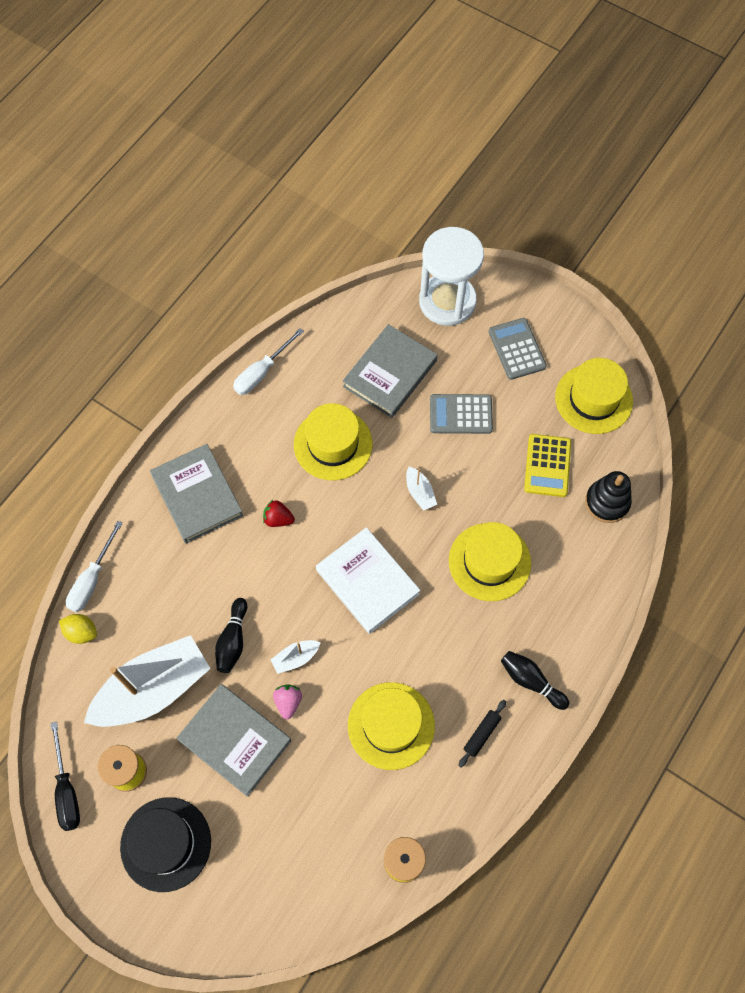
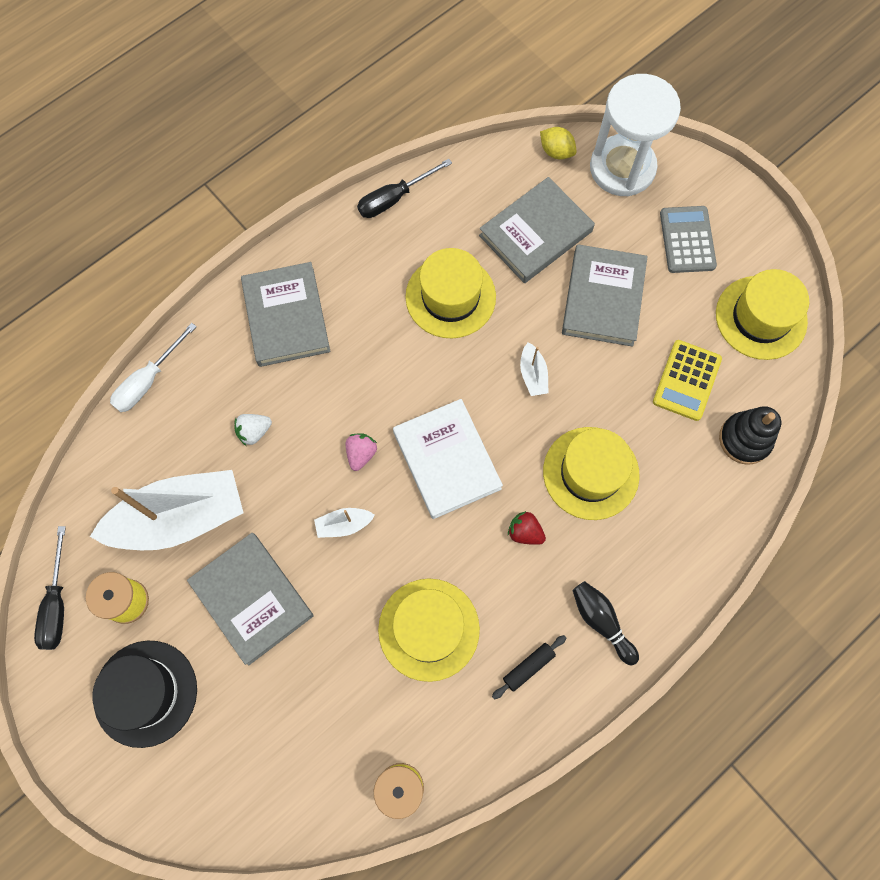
camera: 15 degrees right, 5 degrees up
yellow lemon [59,614,97,644] -> yellow lemon moved to [540,127,576,160]
black bowling pin [215,598,247,673] -> none
white screwdriver [233,328,304,395] -> black screwdriver [357,159,452,218]
red strawberry [263,500,295,527] -> red strawberry moved to [508,511,546,545]
pink strawberry [273,684,302,719] -> pink strawberry moved to [346,434,377,471]
grey calculator [430,394,493,434] -> grey book [562,244,647,347]
none -> white strawberry [234,414,272,446]

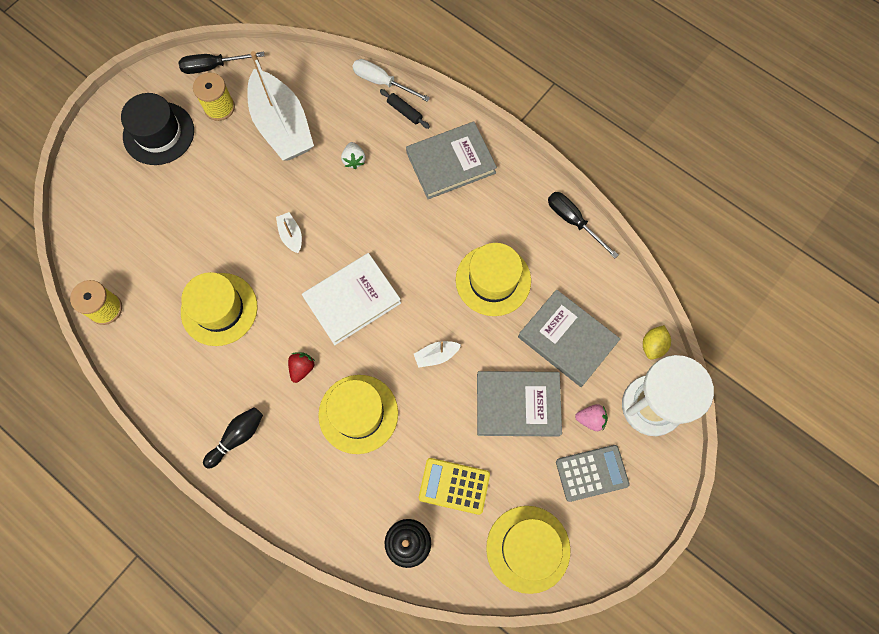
camera: 80 degrees right, 0 degrees up
grey book [187,533,313,665] -> none
white strawberry [234,414,272,446] -> white strawberry turned 150 degrees counterclockwise [341,142,366,169]
pink strawberry [346,434,377,471] -> pink strawberry moved to [575,404,608,431]
black rolling pin [492,635,566,700] -> black rolling pin moved to [380,89,430,129]

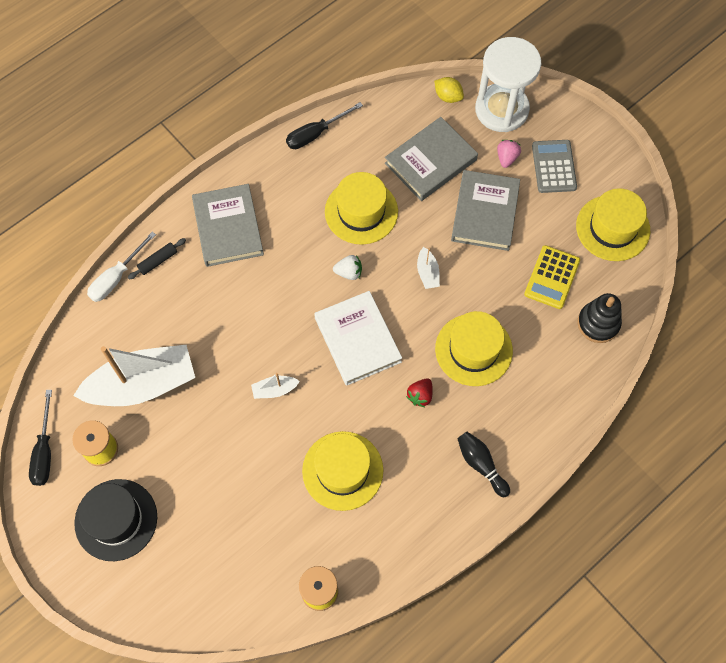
camera: 80 degrees left, 5 degrees down
red strawberry [288,352,315,383] -> red strawberry turned 90 degrees counterclockwise [406,378,433,407]
white strawberry [341,142,366,169] -> white strawberry moved to [333,255,362,280]

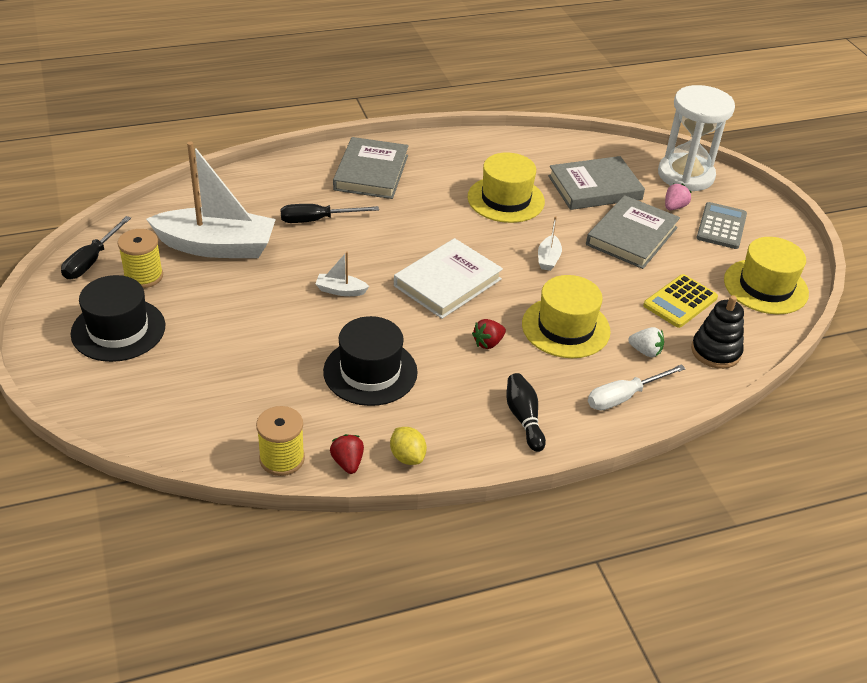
camera: 20 degrees right, 25 degrees down
white screwdriver [87,232,156,302] -> white screwdriver moved to [588,364,686,411]
black rolling pin [128,238,186,280] -> none
black screwdriver [286,102,363,149] -> black screwdriver moved to [280,204,379,223]
yellow hat [302,431,383,511] -> black hat [323,316,418,406]
white book [314,291,402,386] -> white book turned 45 degrees clockwise [394,238,503,319]
white strawberry [333,255,362,280] -> white strawberry moved to [628,327,664,357]
yellow lemon [434,77,464,103] -> yellow lemon moved to [390,427,427,465]
none -> red strawberry [330,434,364,474]

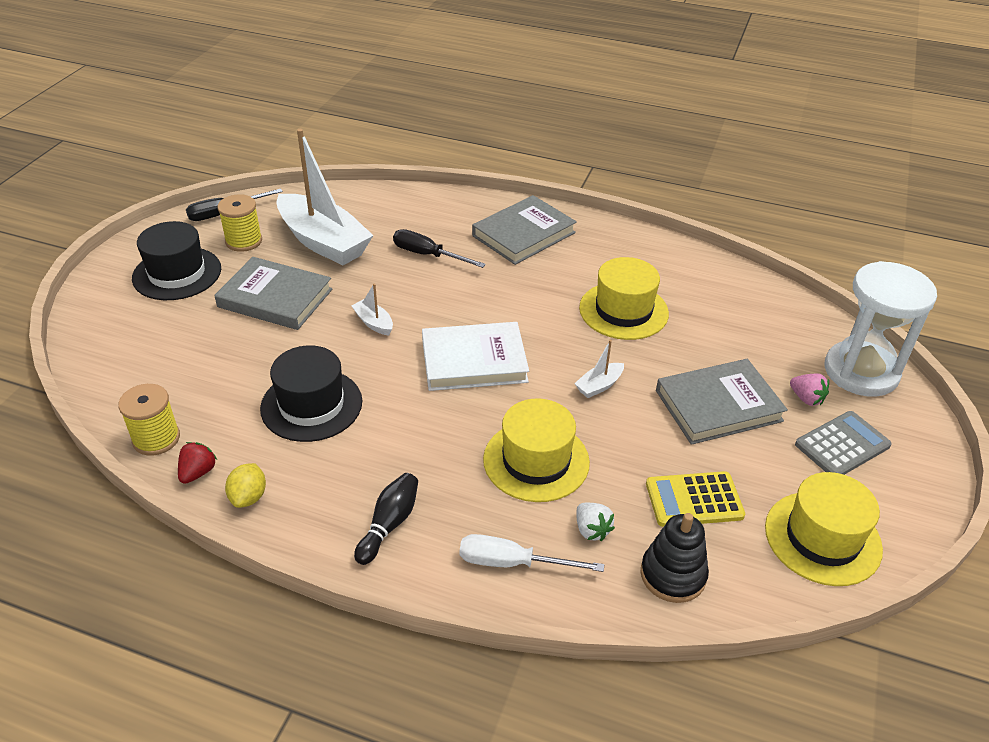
camera: 40 degrees right, 0 degrees up
red strawberry [472,319,506,349] -> none
grey book [548,156,645,210] -> grey book moved to [214,257,333,330]
pink strawberry [665,184,692,210] -> pink strawberry turned 60 degrees clockwise [790,373,829,406]

